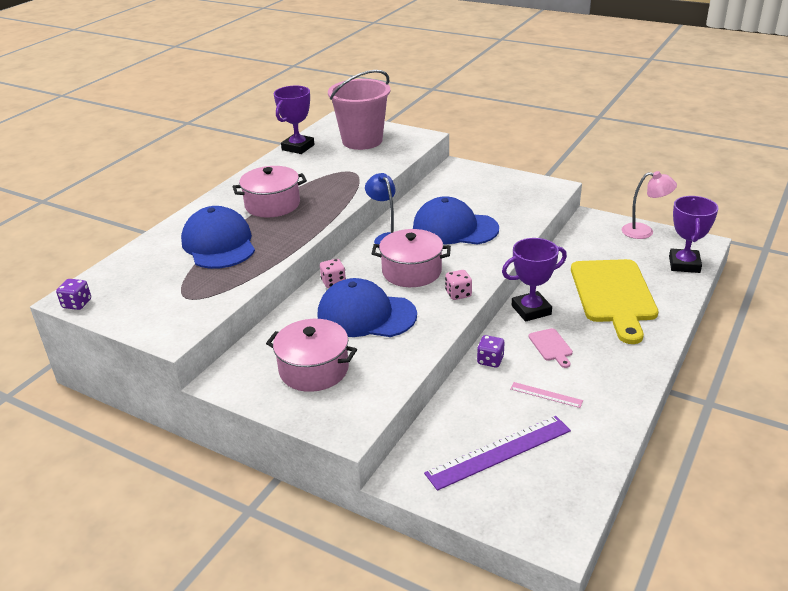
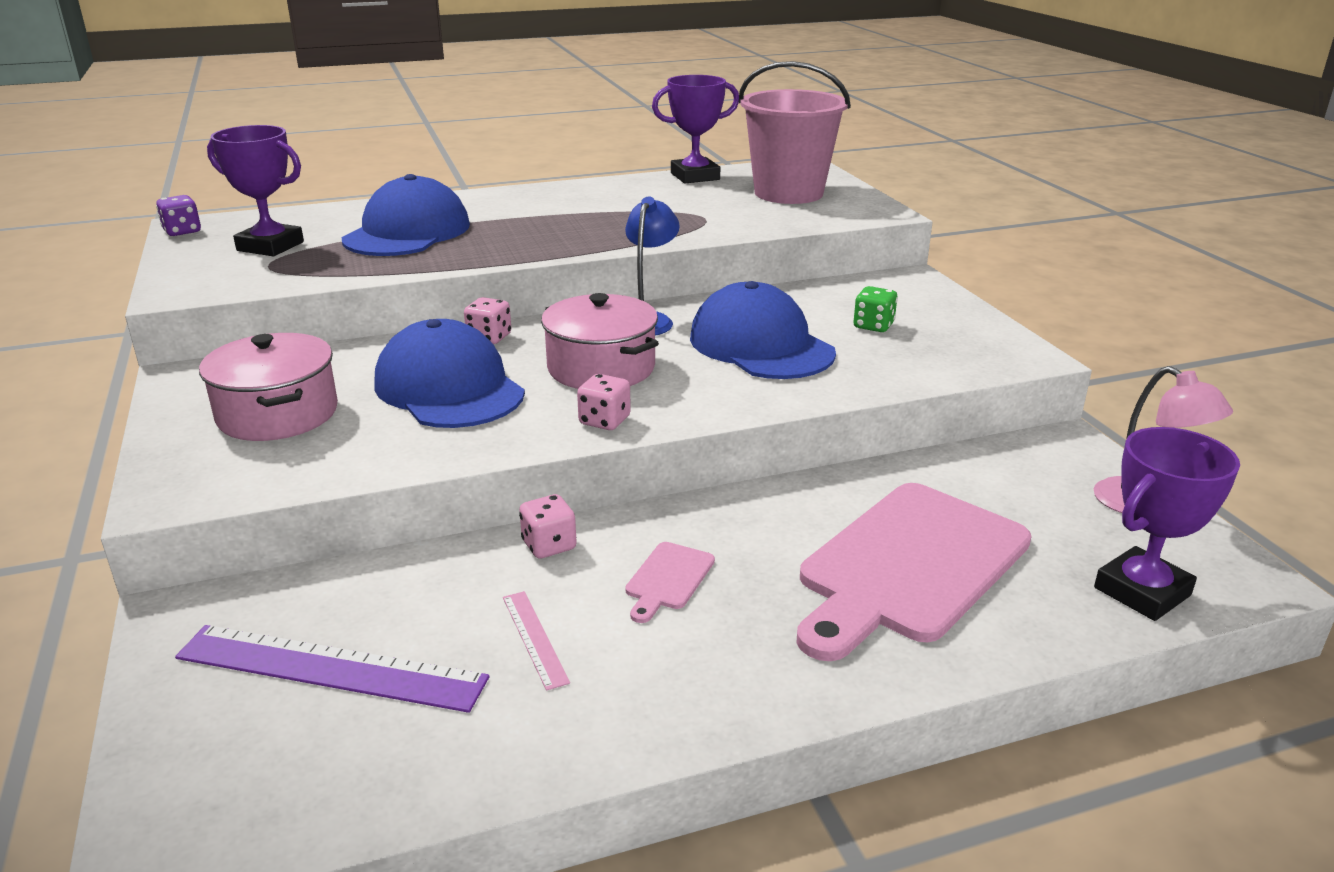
camera: 40 degrees right, 5 degrees down
pink pot [233,166,307,218] -> none
purple dice [477,335,505,367] -> pink dice [519,494,577,558]
purple trophy [502,238,567,322] -> purple trophy moved to [207,125,304,256]
yellow cutting board [571,259,658,344] -> pink cutting board [797,483,1032,661]
none -> green dice [854,286,898,332]

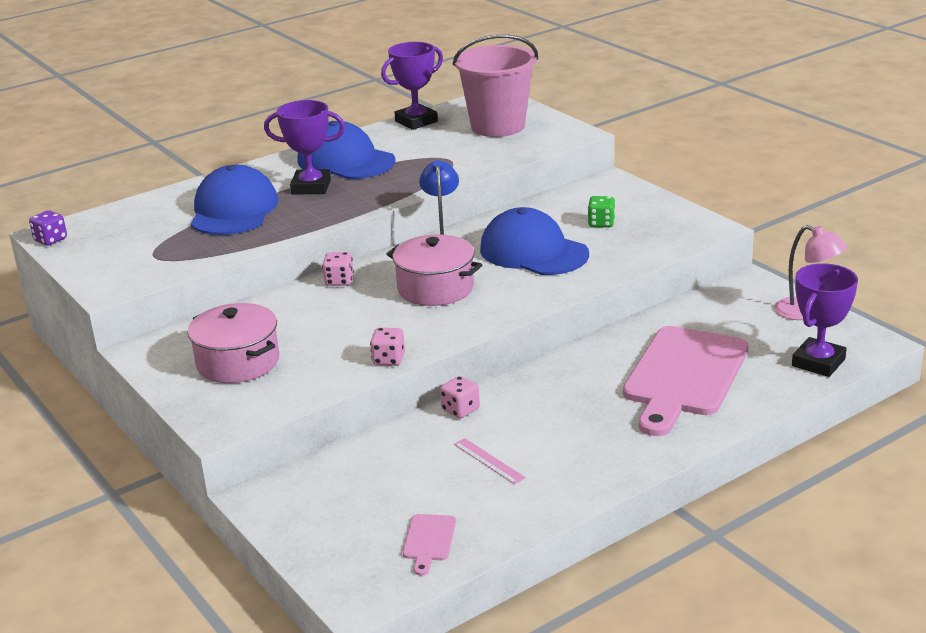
camera: 15 degrees left, 0 degrees up
purple ruler [175,625,490,713] -> none
purple trophy [207,125,304,256] -> purple trophy moved to [264,100,345,195]
blue cap [375,319,525,428] -> blue cap moved to [297,121,395,179]
pink dice [577,374,631,430] -> pink dice moved to [370,328,405,366]
pink cutting board [625,542,715,623] -> pink cutting board moved to [403,514,456,576]

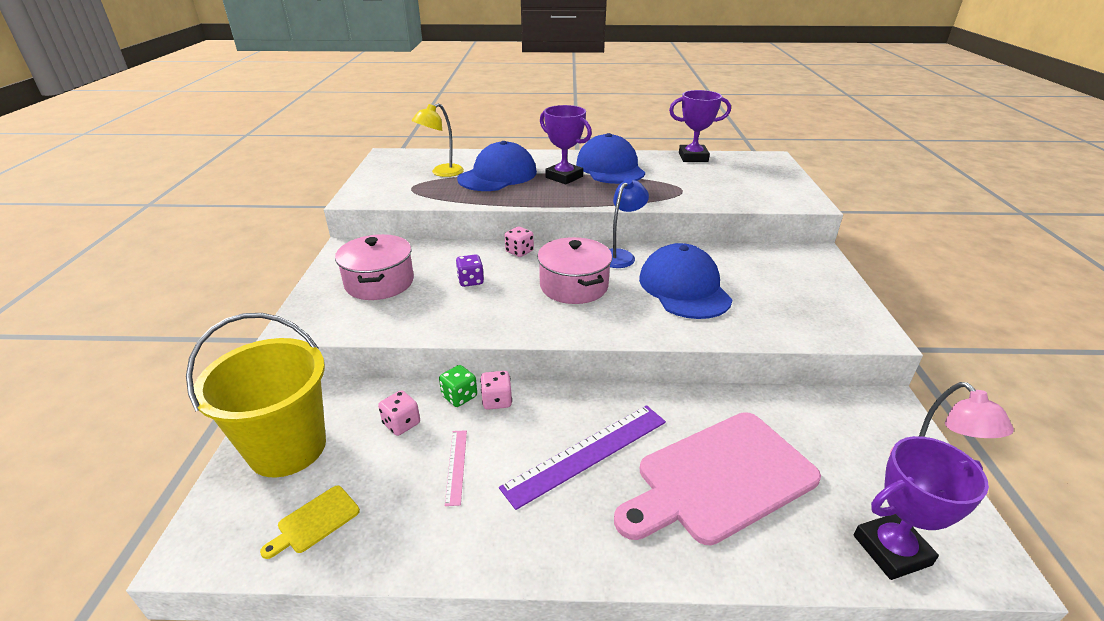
camera: 35 degrees right, 5 degrees up
purple dice [29,210,67,246] -> purple dice moved to [456,254,484,287]
pink dice [370,328,405,366] -> pink dice moved to [378,390,420,436]
pink cutting board [403,514,456,576] -> yellow cutting board [260,485,360,559]
pink bucket [452,34,538,137] -> none
green dice [588,196,615,228] -> green dice moved to [439,365,477,407]
none -> yellow bucket [186,313,326,477]
none -> yellow lamp [412,103,464,177]
none -> purple ruler [499,405,666,510]

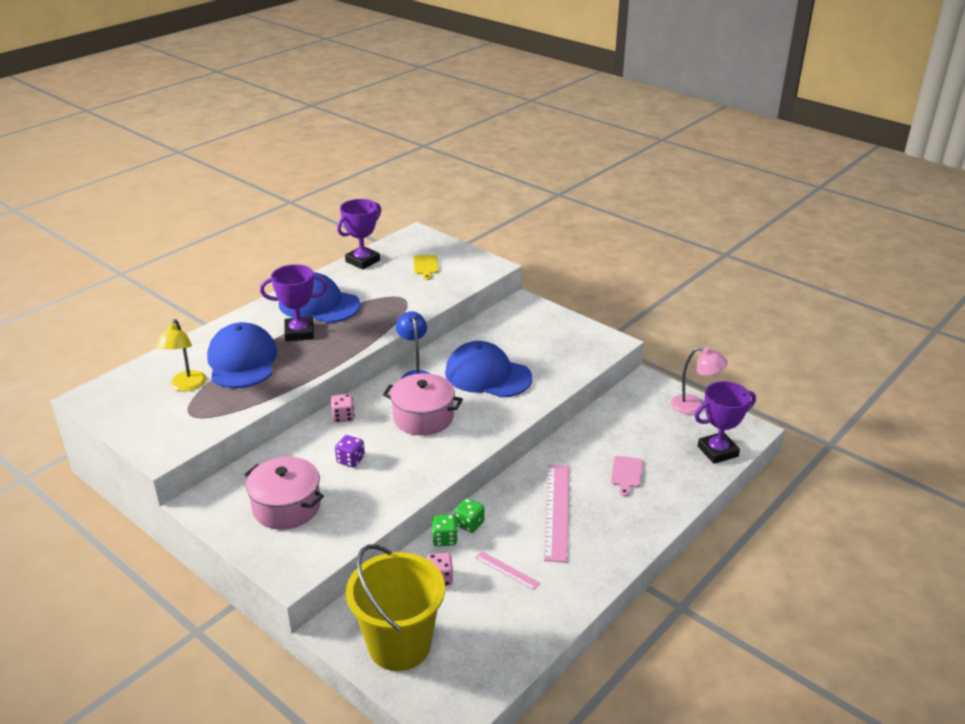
camera: 50 degrees left, 0 degrees up
yellow cutting board [260,485,360,559] -> yellow cutting board moved to [413,255,439,280]
pink dice [480,371,512,410] -> green dice [455,498,484,533]
purple ruler [499,405,666,510] -> pink ruler [544,465,569,562]
pink cutting board [614,412,821,545] -> pink cutting board [611,456,643,497], size x0.40
purple trophy [854,436,989,580] -> purple trophy turned 45 degrees clockwise [695,381,756,464]

